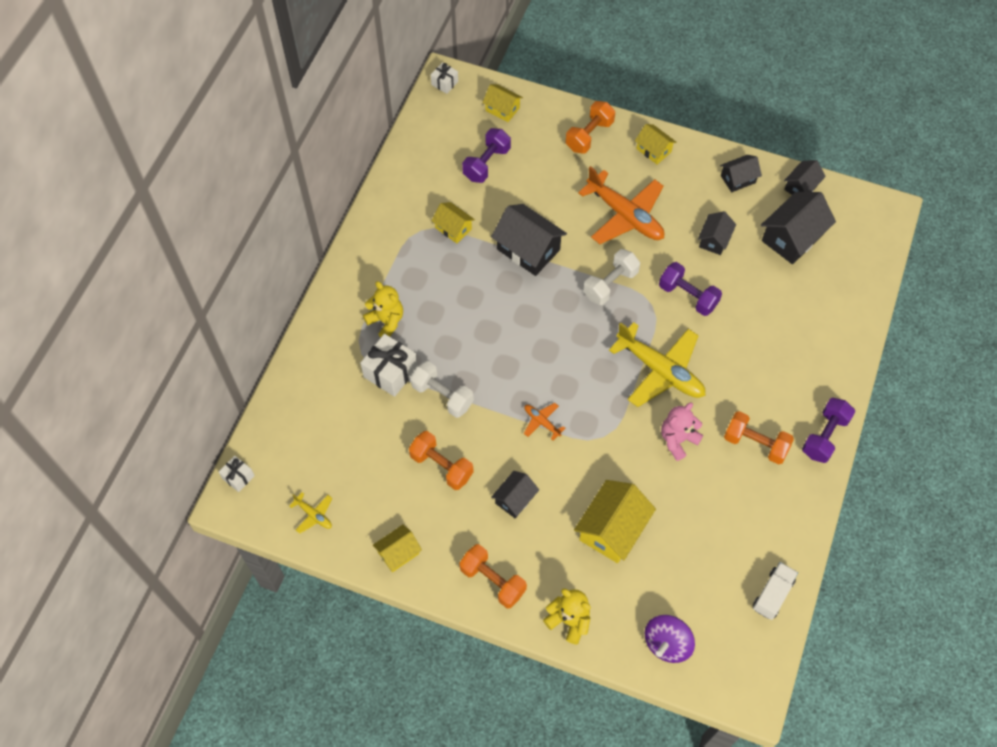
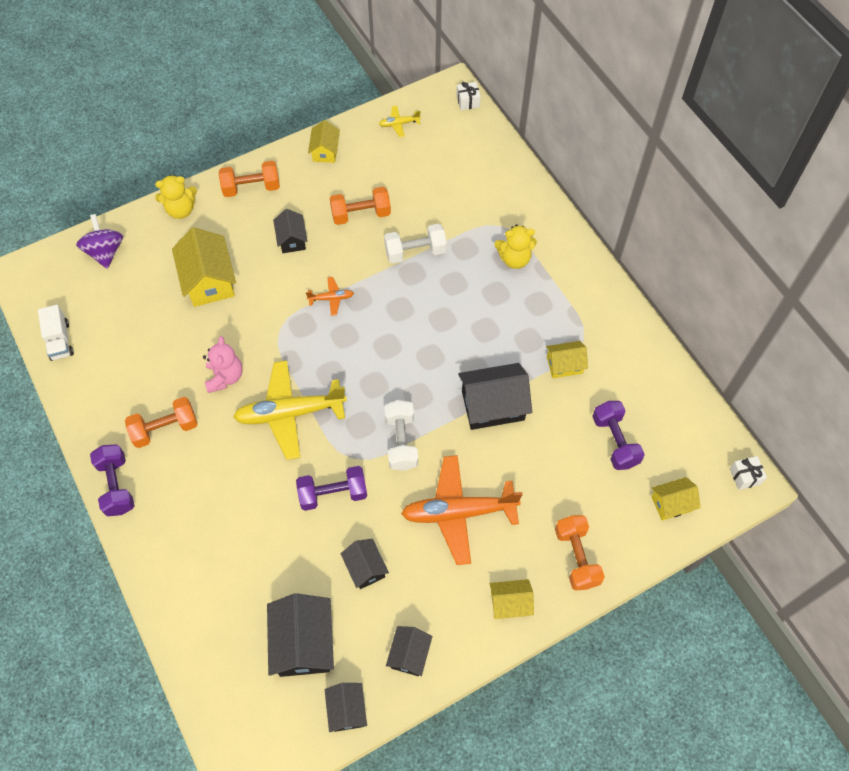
camera: 130 degrees right, 0 degrees up
white gift [360,334,418,397] -> none

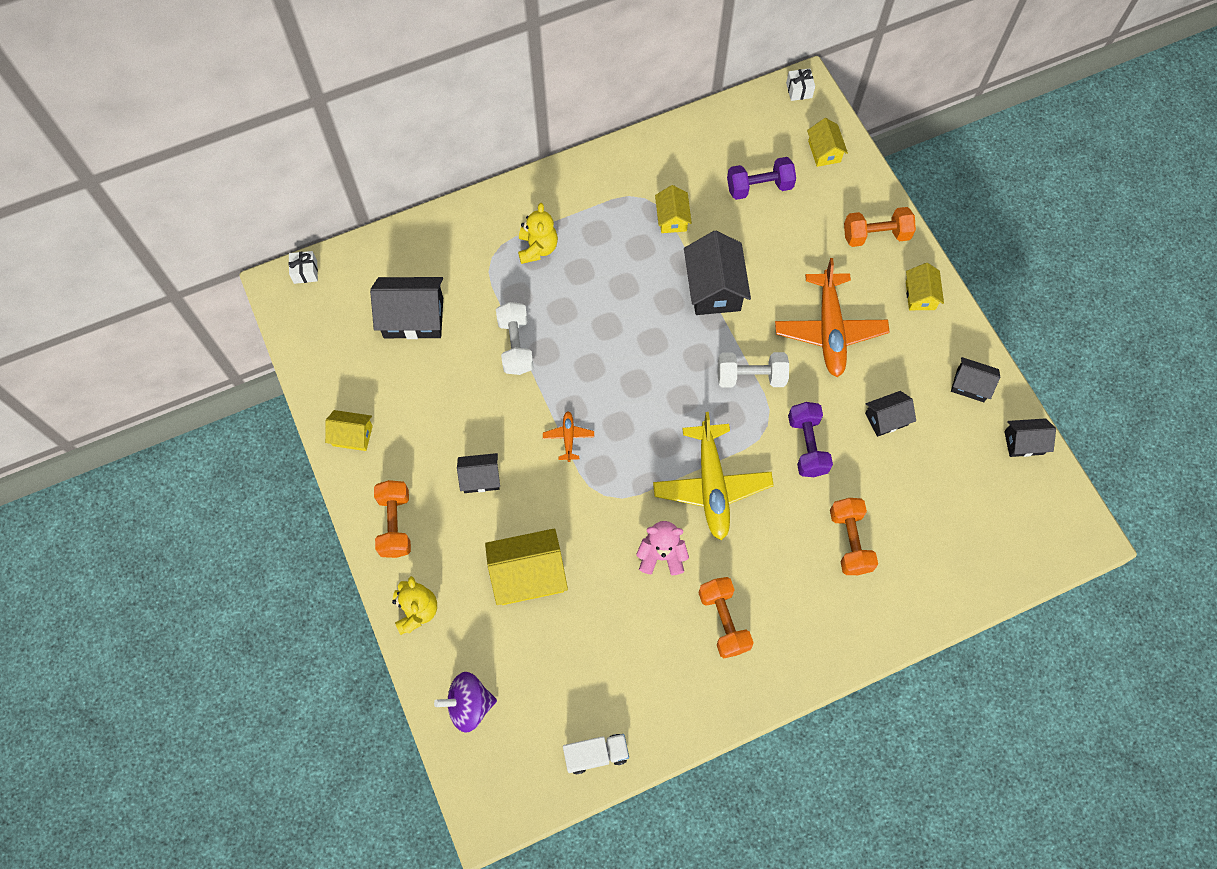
camera: 85 degrees left, 5 degrees up
purple dumbbell [90,445,134,516] -> none
black house [267,593,334,677] -> black house moved to [370,277,443,339]
orange dumbbell [330,187,391,225] -> orange dumbbell moved to [830,498,878,575]
yellow plane [379,106,421,137] -> none

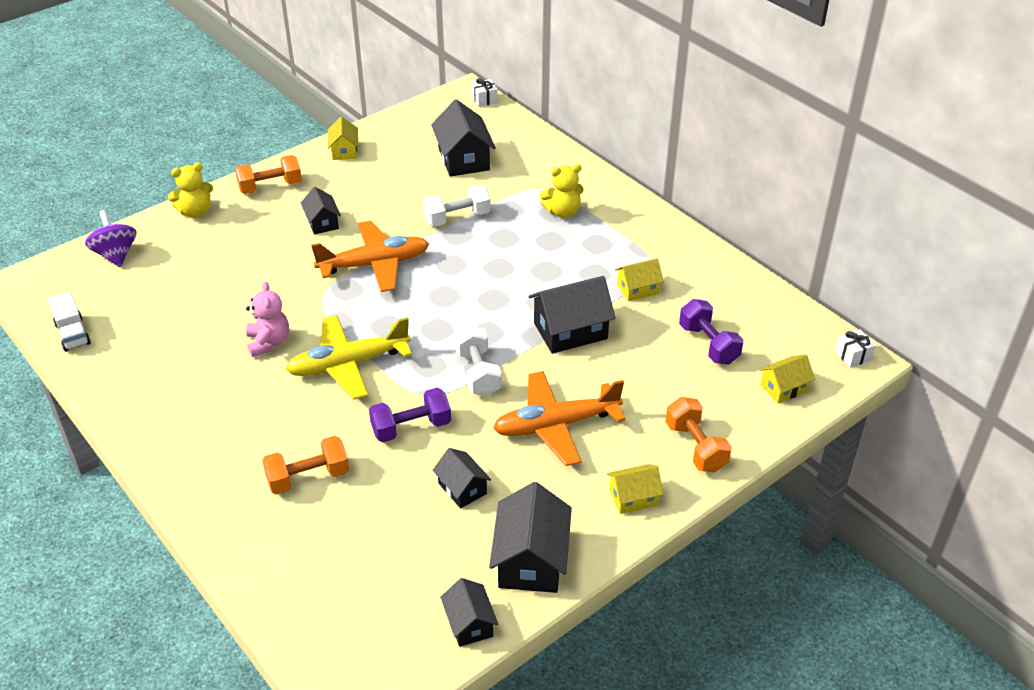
camera: 75 degrees right, 25 degrees down
yellow house [485,528,568,605] -> none
orange plane [543,411,594,462] -> orange plane [311,221,429,292], size x2.26
orange dumbbell [699,577,754,658] -> none
black house [951,357,1000,402] -> black house [489,482,572,593], size x1.72

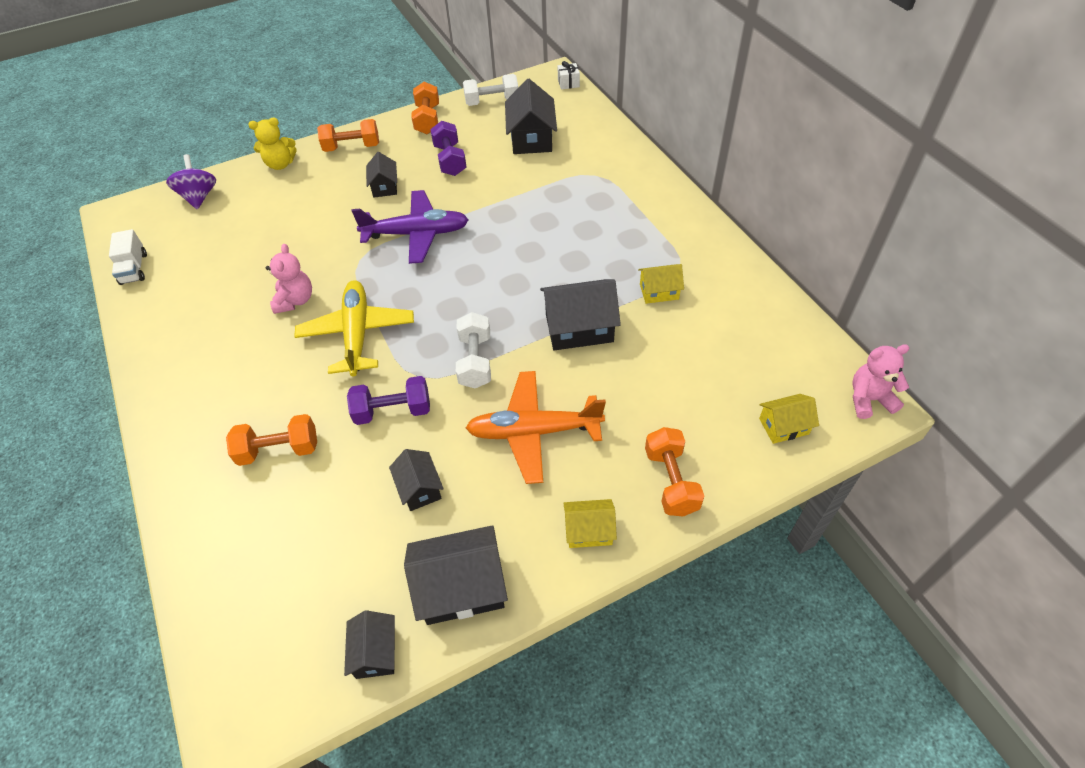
camera: 15 degrees right, 10 degrees up
yellow plane [286,315,412,400] -> yellow plane turned 90 degrees clockwise [294,280,414,377]
orange plane [311,221,429,292] -> purple plane [352,190,469,264]
yellow house [328,117,358,160] -> orange dumbbell [411,82,439,134]
white dumbbell [423,185,491,227] -> white dumbbell moved to [463,74,518,106]
black house [489,482,572,593] -> black house turned 60 degrees clockwise [404,525,508,625]
yellow teddy bear [540,164,584,218] -> none
purple dumbbell [679,299,743,365] -> purple dumbbell moved to [430,121,467,176]
white gift [835,329,876,368] -> pink teddy bear [852,344,909,419]

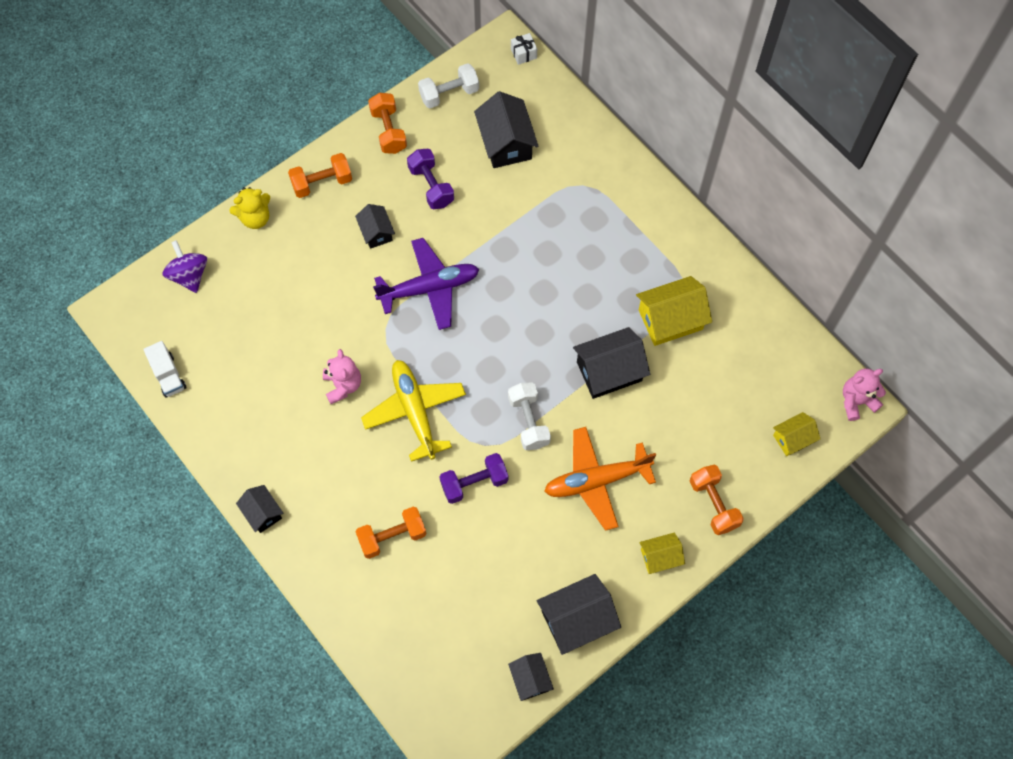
camera: 15 degrees left, 15 degrees up
black house [389,449,444,511] -> black house moved to [236,485,283,533]
yellow house [638,264,684,304] -> yellow house [636,276,712,346], size x1.72

